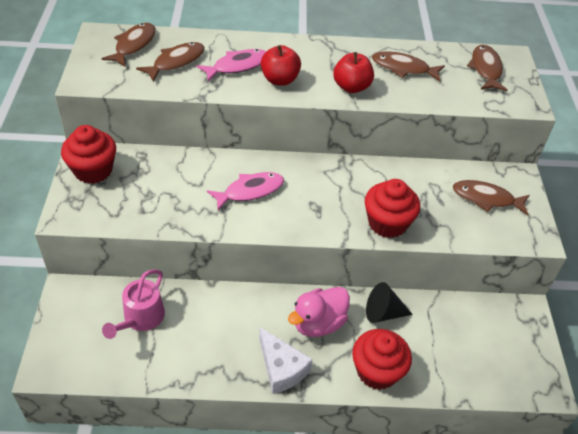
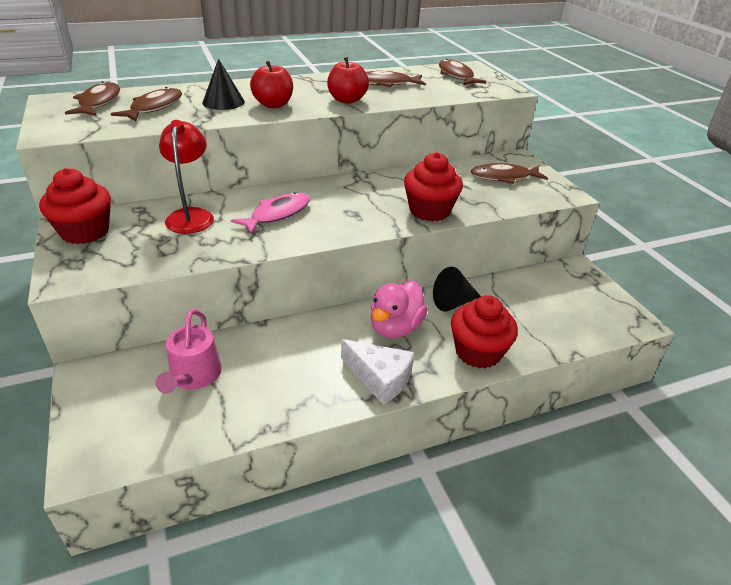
camera: 20 degrees left, 10 degrees down
pink fish [196,49,266,82] -> black cone [202,58,245,110]
none -> red lamp [159,120,214,234]

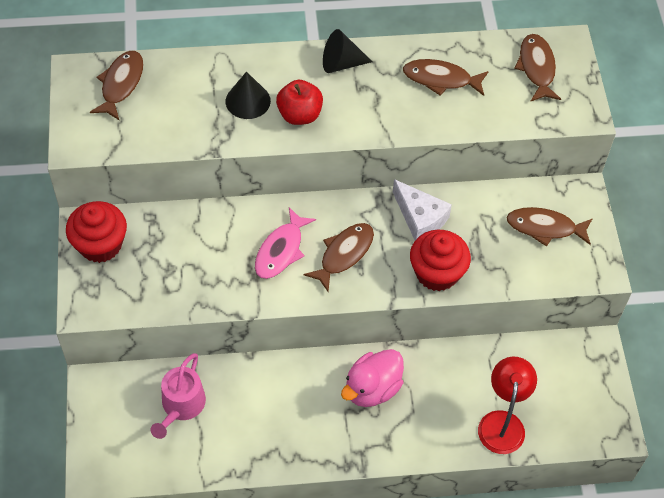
camera: 15 degrees right, 20 degrees up
brown fish [111,87,182,121] -> brown fish moved to [303,223,374,292]
red lamp [159,120,214,234] -> red lamp moved to [478,357,537,454]
pink fish [231,192,310,235] -> pink fish turned 150 degrees clockwise [255,207,316,279]
red apple [327,57,369,104] -> none
white cheese [341,339,414,405] -> white cheese moved to [393,179,452,240]
black cone [433,267,481,311] -> black cone moved to [323,29,372,73]
red cupcake [451,295,518,368] -> none

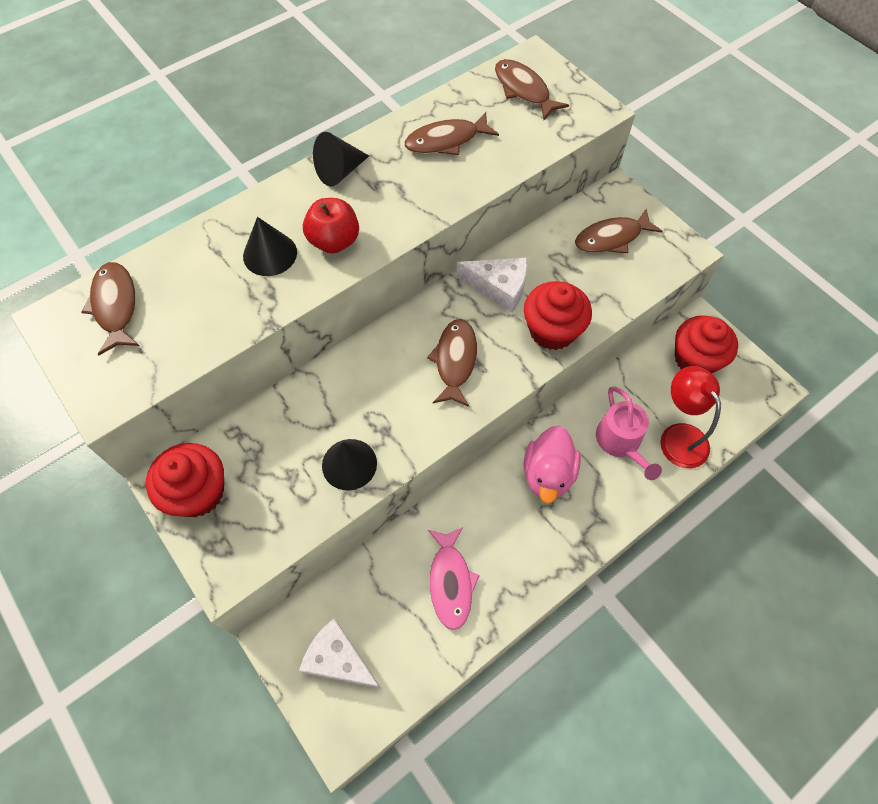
camera: 30 degrees left, 5 degrees up
pink watering can [151,353,206,439] -> pink watering can moved to [596,386,662,480]
pink fish [255,207,316,279] -> pink fish moved to [428,527,480,630]
none -> white cheese [299,618,381,689]
none -> black cone [322,439,377,491]
none -> red cupcake [675,315,738,373]

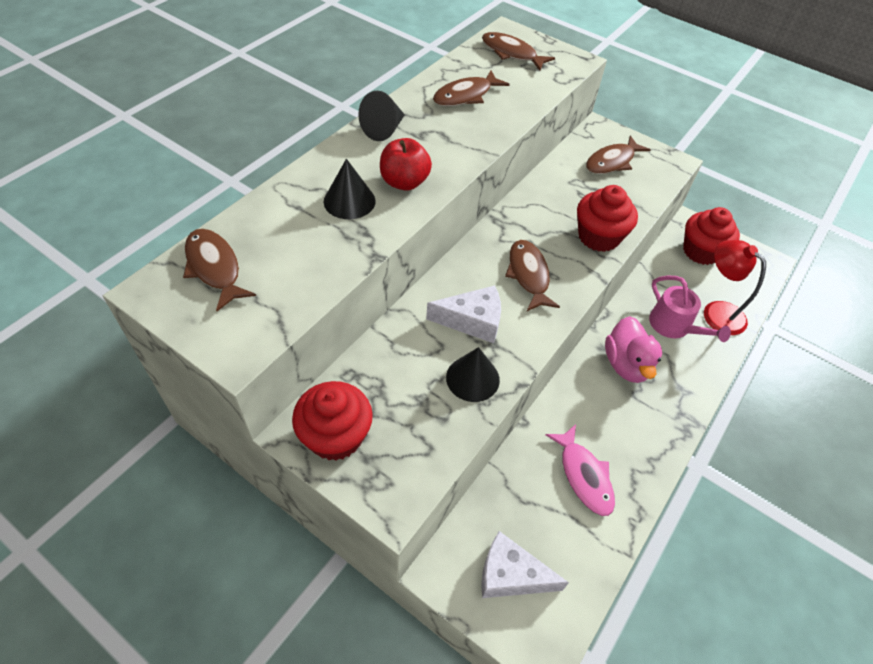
camera: 20 degrees left, 10 degrees down
white cheese [457,258,527,313] -> white cheese moved to [426,285,501,343]

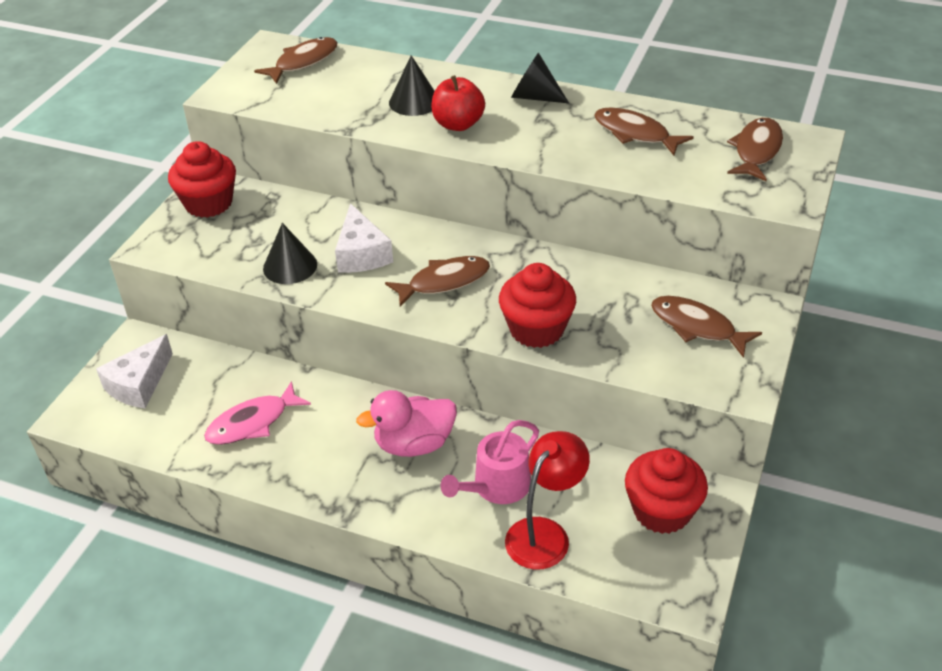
camera: 80 degrees right, 10 degrees down
white cheese [481,531,569,598] -> white cheese turned 150 degrees counterclockwise [96,334,173,409]

